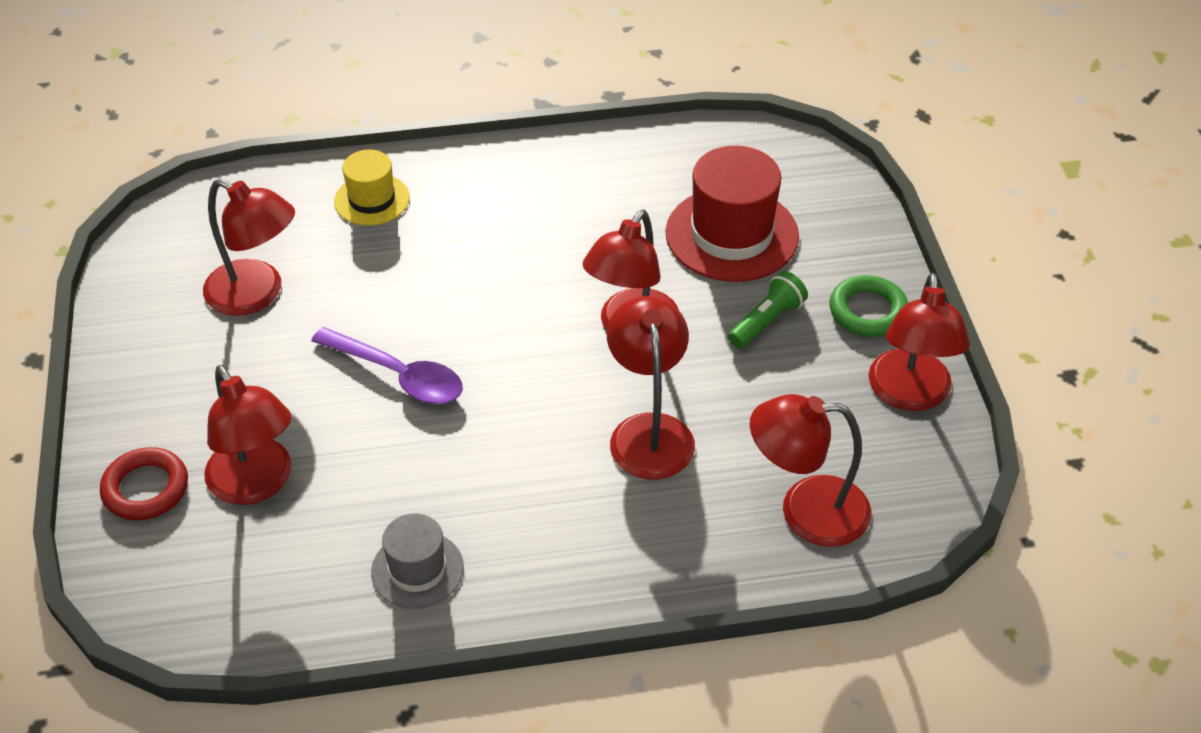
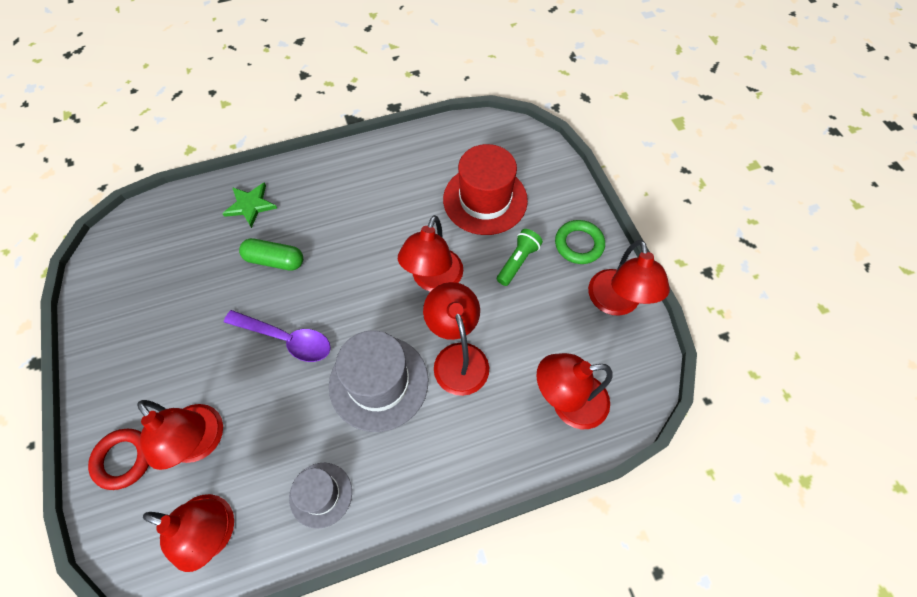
camera: 10 degrees left, 15 degrees up
red lamp [203,179,295,316] -> red lamp moved to [143,494,234,572]
yellow hat [334,150,410,226] -> green star [222,182,277,228]
none -> green capsule [239,238,303,271]
none -> grey hat [329,330,428,432]

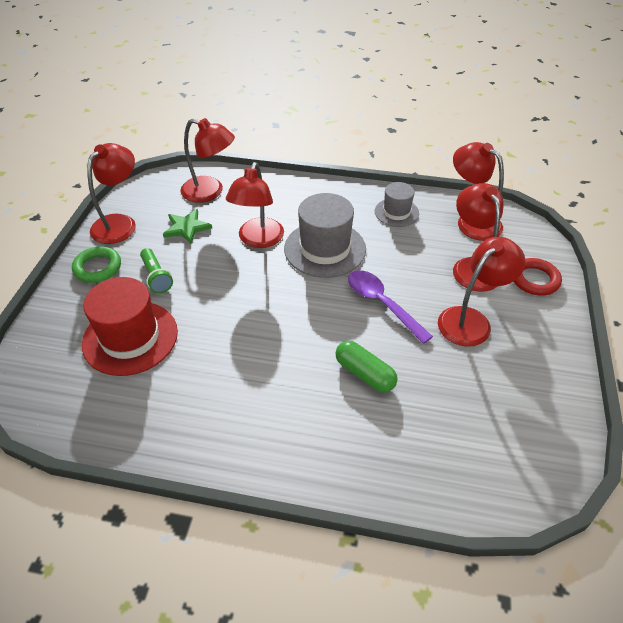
camera: 150 degrees left, 15 degrees down
green star [222,182,277,228] -> green star moved to [163,209,212,244]
red lamp [398,215,463,292] -> red lamp moved to [438,237,526,347]
green flashlight [497,229,543,286] -> green flashlight turned 90 degrees counterclockwise [140,248,173,293]

